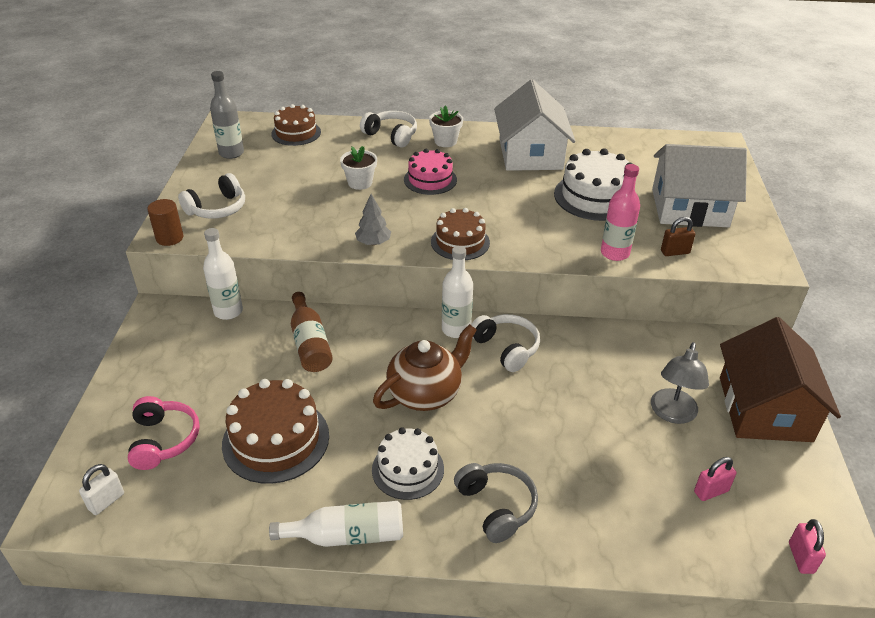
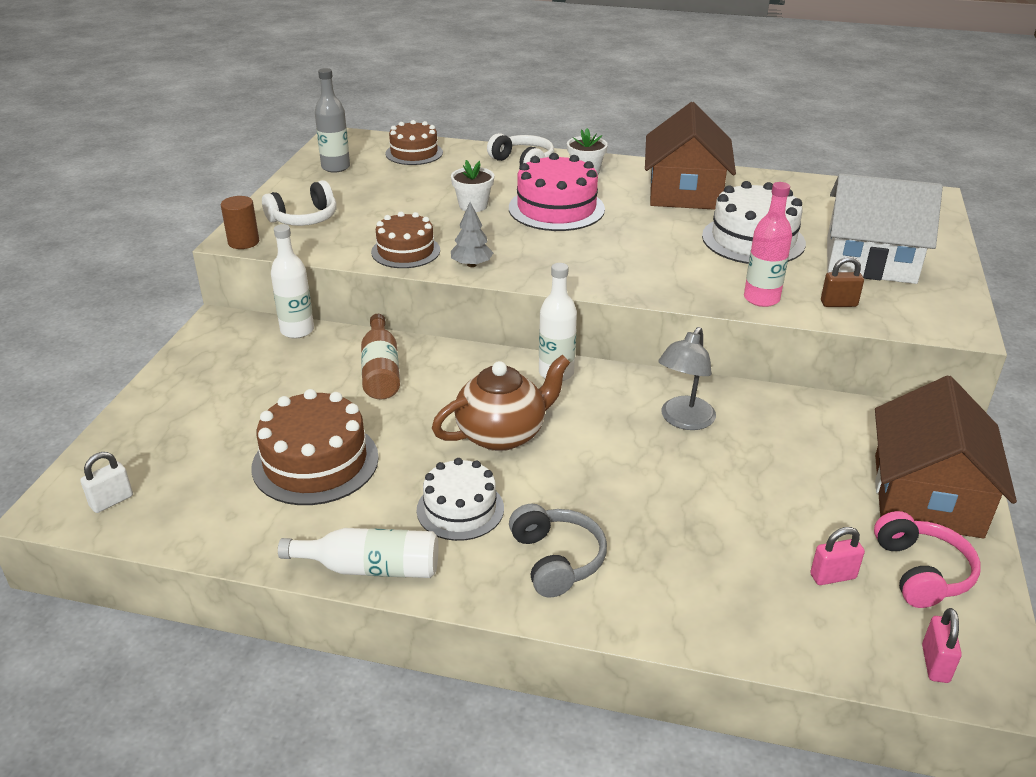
camera: 10 degrees right, 5 degrees down
pink headphones [128,396,200,470] -> pink headphones moved to [874,511,981,608]
pink cake [404,149,457,195] -> pink cake [509,153,605,231], size x1.51
brown cake [431,208,490,260] -> brown cake moved to [371,212,440,268]
white headphones [471,314,540,372] -> none
white house [494,79,576,171] -> brown house [645,102,736,210]
grey lamp [651,342,709,424] -> grey lamp moved to [658,327,716,430]

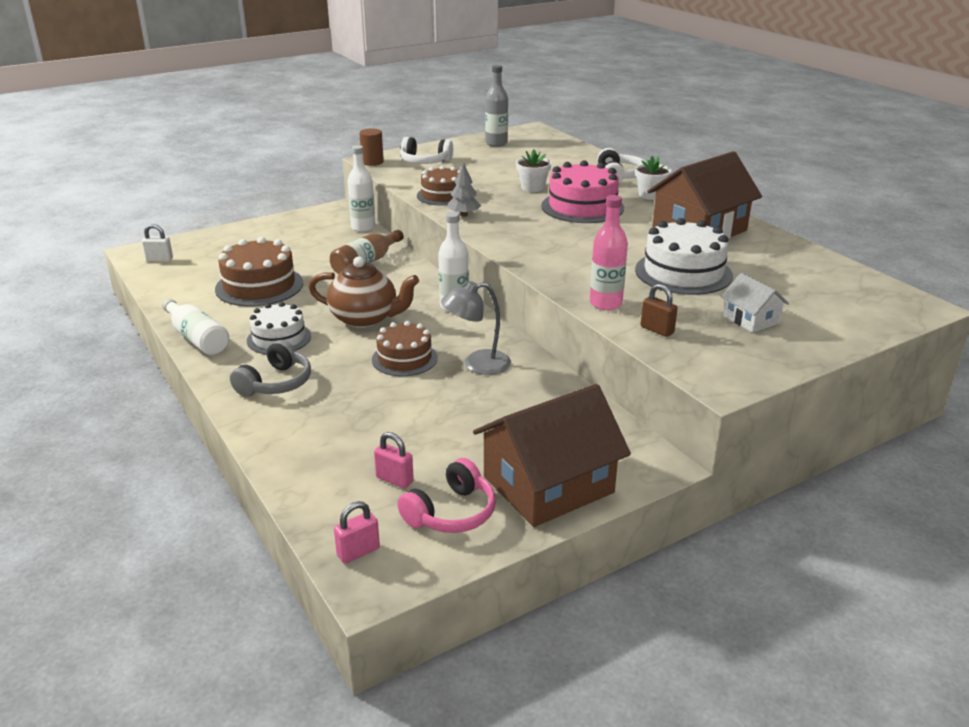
camera: 45 degrees right, 5 degrees down
brown cake [385,120,443,165] -> brown cake moved to [372,321,438,376]
white house [827,174,943,284] -> white house [721,273,789,333], size x0.49

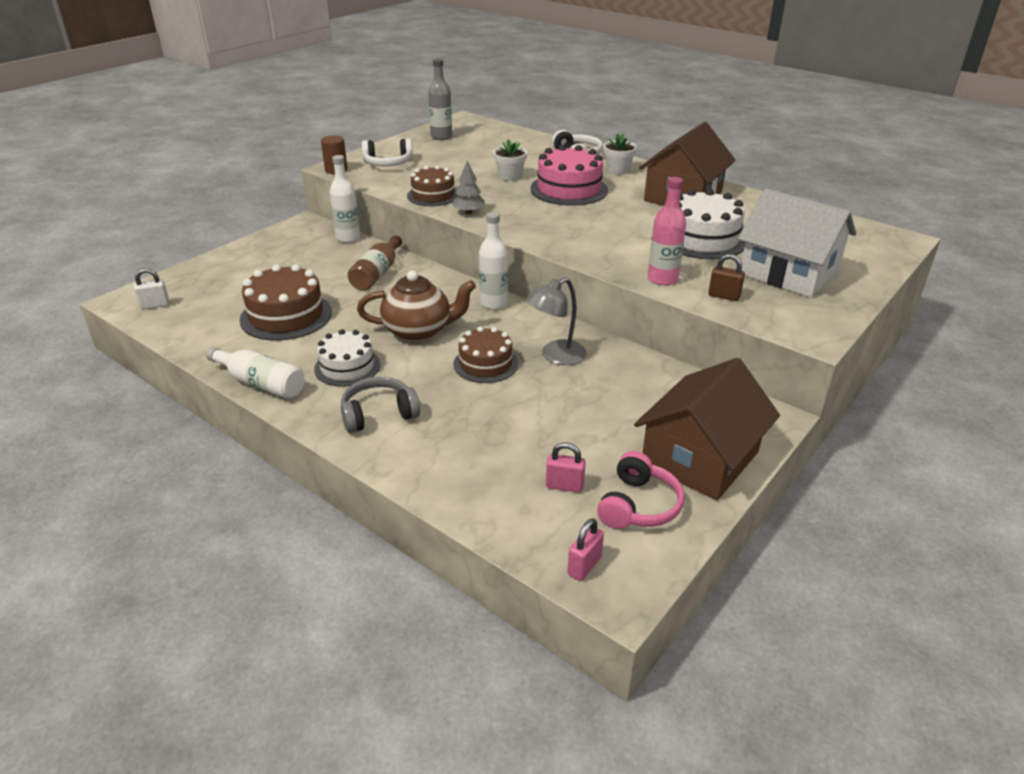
camera: 20 degrees left, 5 degrees up
grey headphones [230,340,311,397] -> grey headphones turned 120 degrees counterclockwise [341,377,420,433]
white house [721,273,789,333] -> white house [738,188,856,298], size x2.06

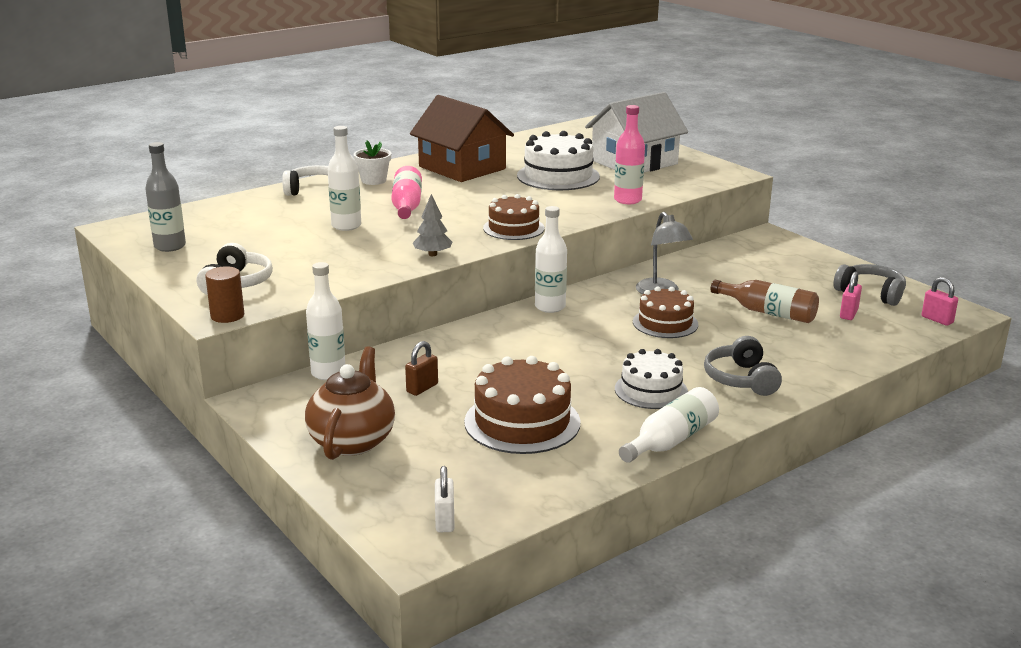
camera: 75 degrees left, 10 degrees down
brown bottle [348,235,402,291] -> brown bottle moved to [711,280,819,323]
brown teapot [357,270,476,342] -> brown teapot moved to [305,346,395,460]
brown cake [407,165,458,206] -> brown cake moved to [483,194,545,240]
white flower pot [493,139,527,181] -> white bottle [328,126,361,231]
pink cake [531,145,608,206] -> pink bottle [391,166,422,219]
pink headphones [597,451,685,529] -> grey headphones [833,264,906,306]
brown house [634,358,780,500] -> none
brown padlock [708,254,745,301] -> brown padlock moved to [405,341,438,396]

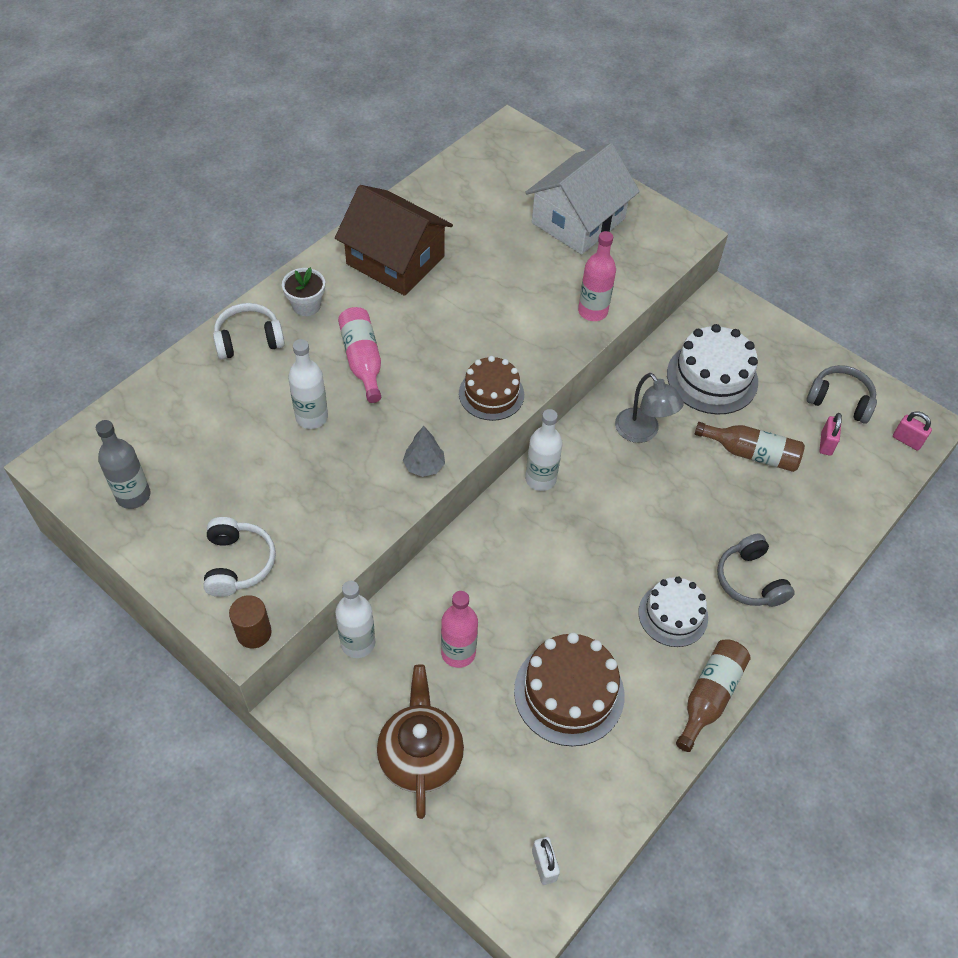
camera: 15 degrees left, 30 degrees up
brown padlock [405,341,438,396] -> pink bottle [441,591,478,668]
white cake [517,131,600,190] -> white cake moved to [667,324,758,414]
white bottle [619,387,719,463] -> brown bottle [676,639,751,752]
brown cake [633,287,698,338] -> none

